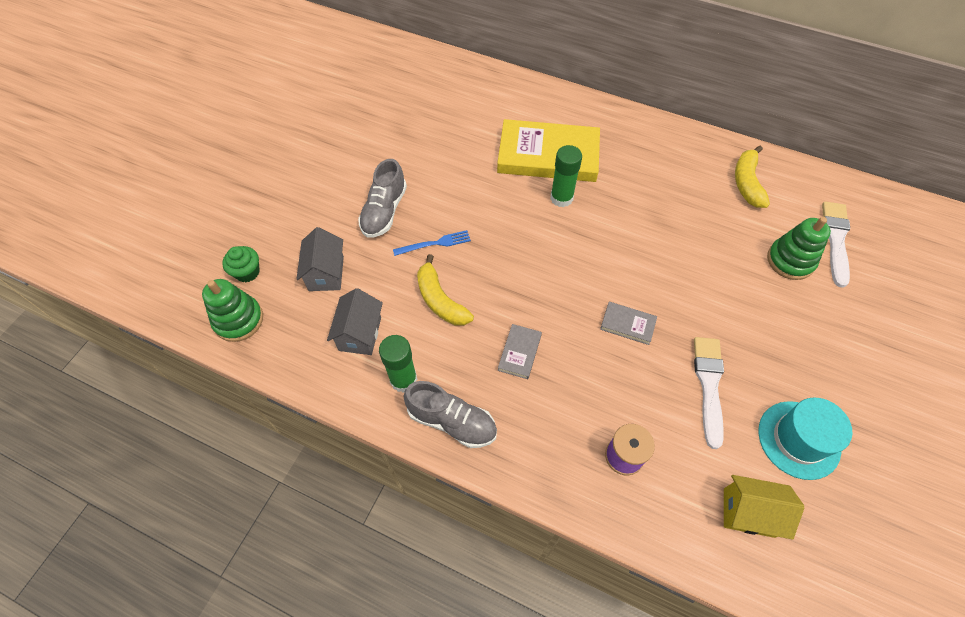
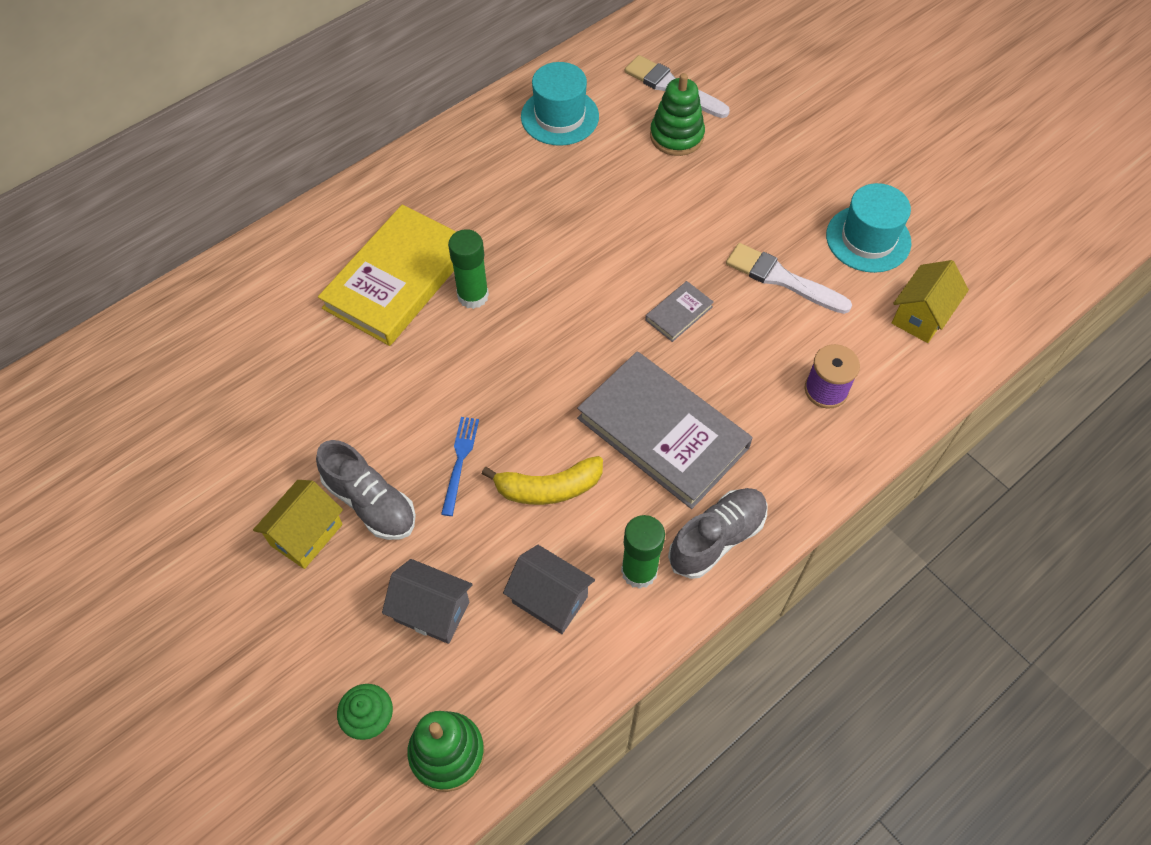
camera: 65 degrees left, 0 degrees up
grey book [498,324,542,379] -> grey book [577,351,753,509], size x2.32
yellow banana [735,146,770,208] -> turquoise hat [521,62,599,146]
none -> yellow house [253,480,343,569]

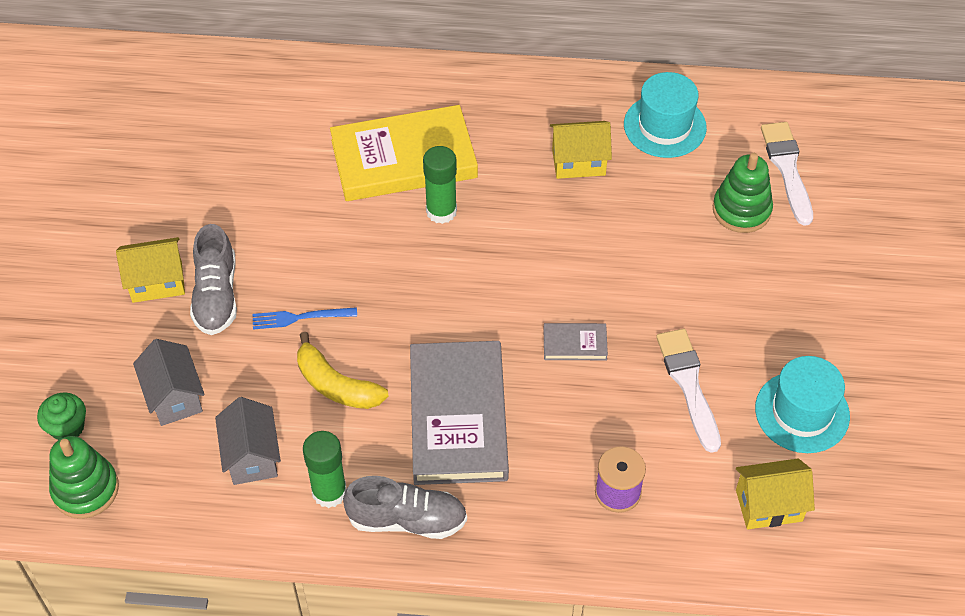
camera: 45 degrees right, 5 degrees down
blue fork [441,417,479,516] -> blue fork turned 150 degrees counterclockwise [253,307,357,329]
none -> yellow house [550,121,612,179]

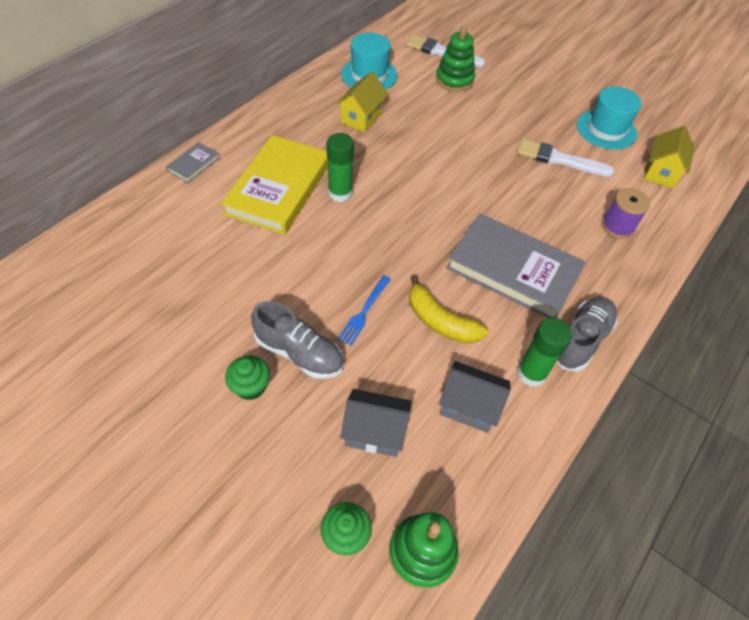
camera: 60 degrees left, 0 degrees up
yellow house [116,237,185,303] -> green cupcake [225,355,270,400]
yellow banana [297,332,388,409] -> yellow banana turned 60 degrees clockwise [409,275,489,344]
grey book [543,323,608,360] -> grey book moved to [166,142,220,183]

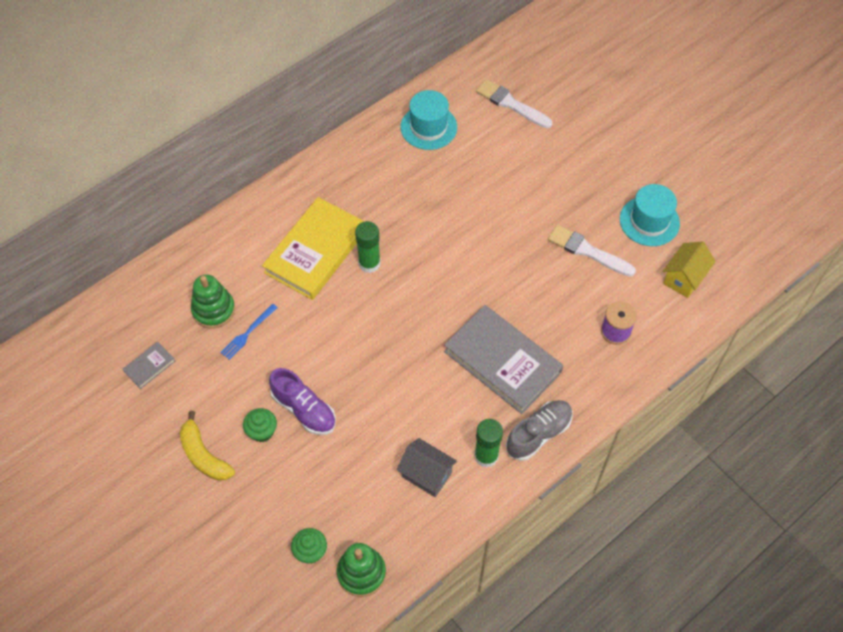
camera: 15 degrees right, 5 degrees up
grey book [166,142,220,183] -> grey book moved to [123,342,175,389]
grey shoe [251,301,344,379] -> purple shoe [269,368,336,435]
yellow house [336,72,388,133] -> none
blue fork [337,275,391,346] -> blue fork moved to [220,304,278,360]
grey house [340,389,411,457] -> none
yellow banana [409,275,489,344] -> yellow banana moved to [180,411,235,481]
green stacking toy [436,26,475,92] -> green stacking toy moved to [191,275,235,329]

